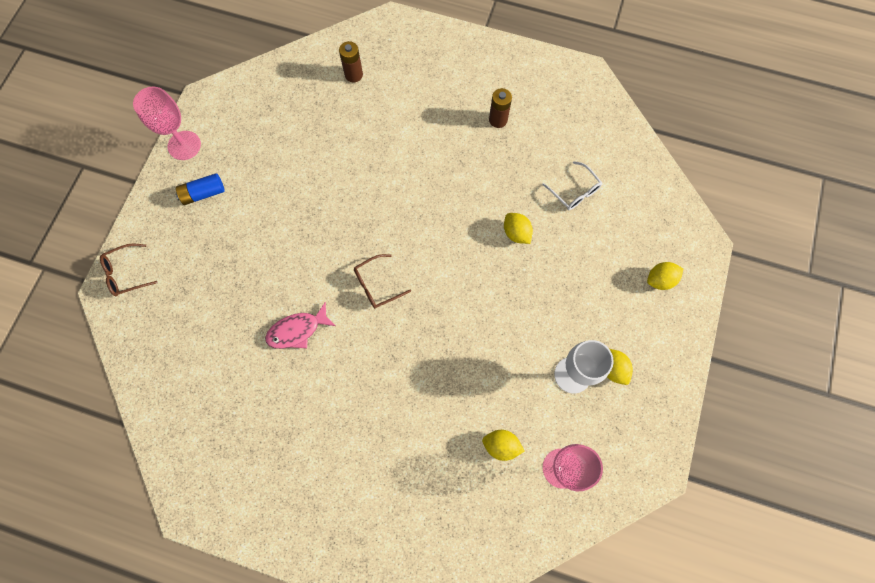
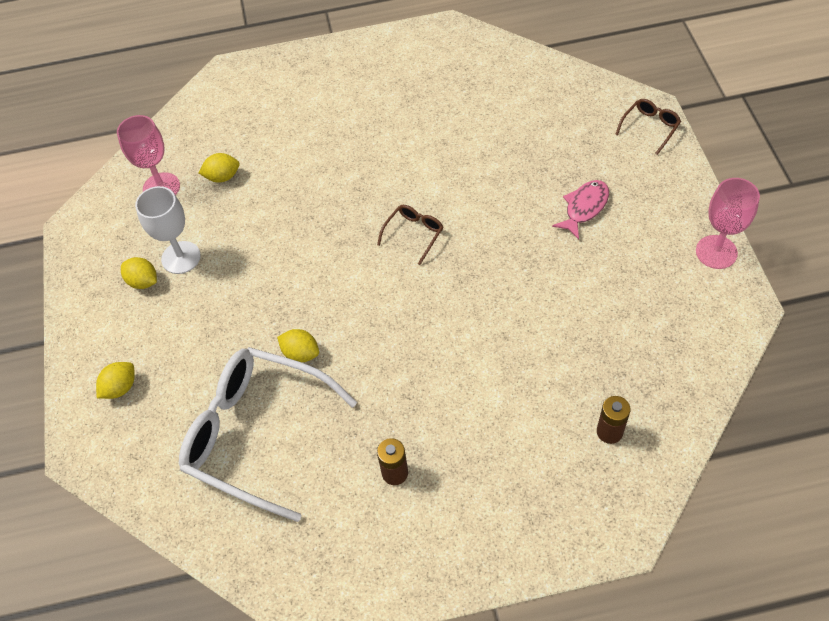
camera: 155 degrees right, 15 degrees down
blue battery [175,173,225,205] -> none
pink fish [265,302,335,349] -> pink fish moved to [552,180,609,240]
white glasses [542,161,602,210] -> white glasses [179,347,357,522], size x2.39

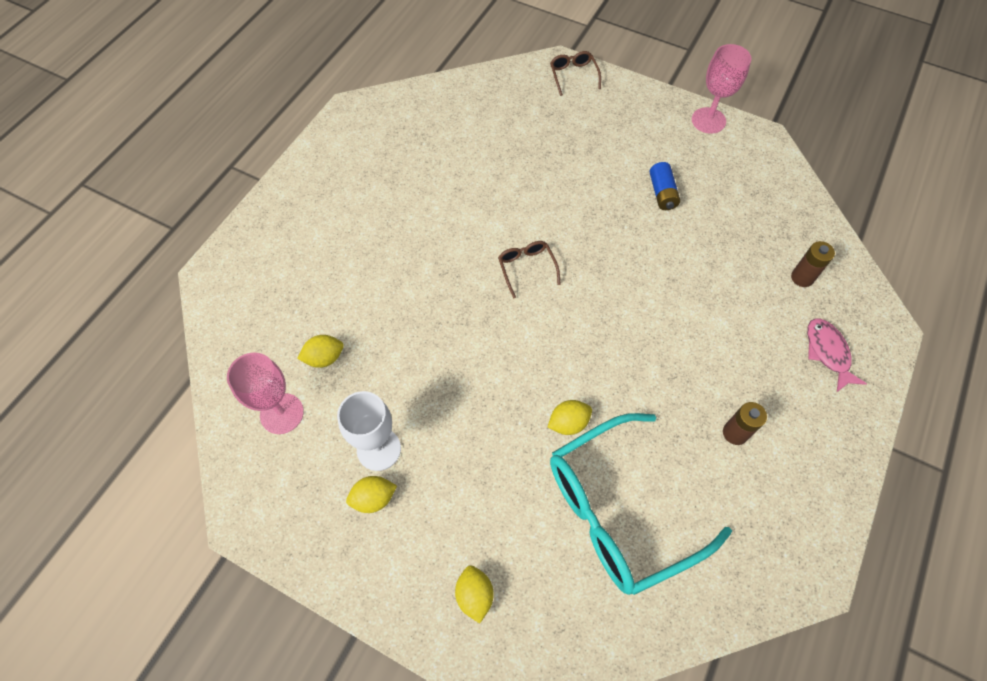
camera: 55 degrees left, 5 degrees up
white glasses [179,347,357,522] -> turquoise glasses [550,413,732,595]
yellow lemon [198,153,240,183] -> yellow lemon turned 45 degrees clockwise [297,335,344,368]
pink fish [552,180,609,240] -> pink fish moved to [807,319,867,392]
none -> blue battery [650,162,680,210]

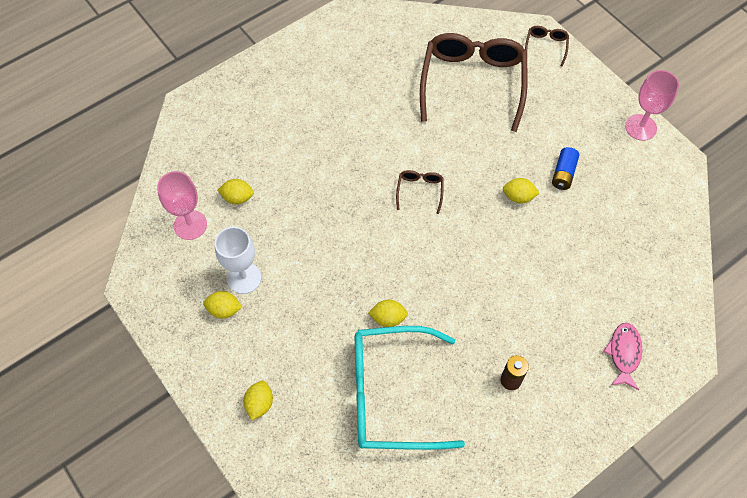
camera: 25 degrees right, 0 degrees up
brown battery [791,241,835,287] -> none
none -> brown glasses [420,33,528,132]
none -> yellow lemon [503,178,539,203]

